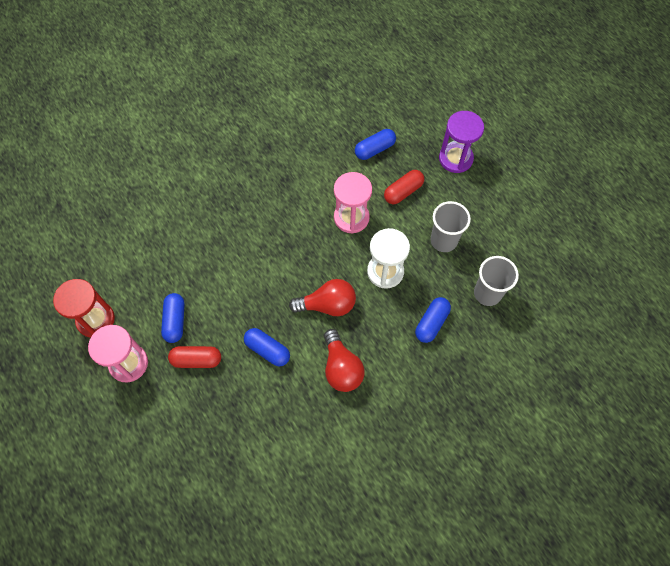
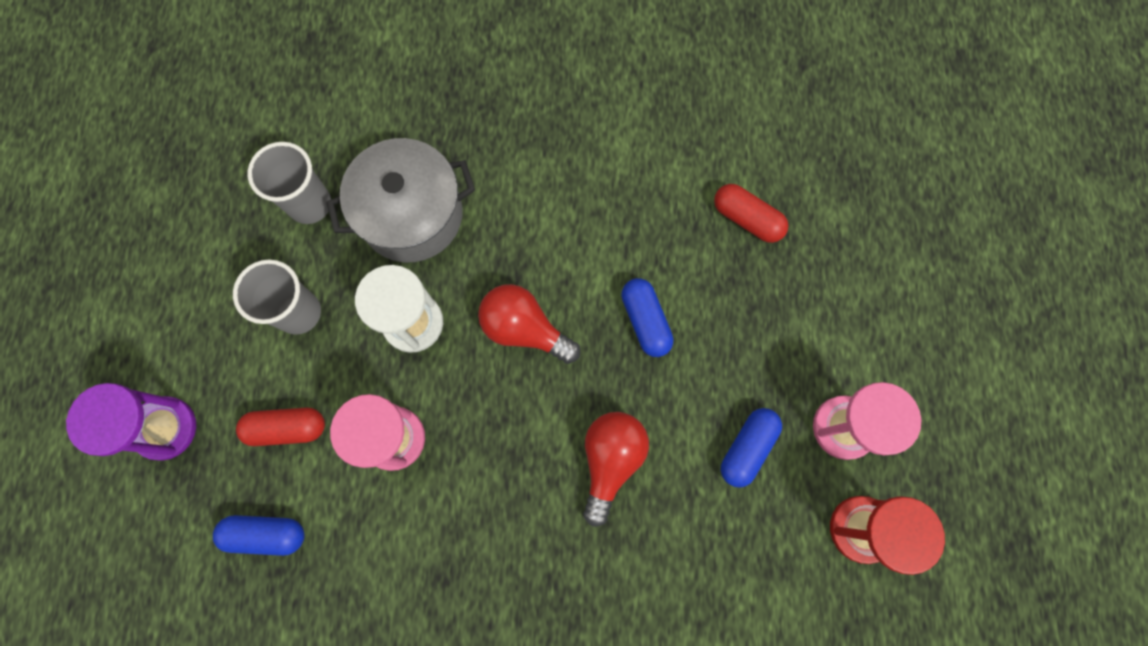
camera: 145 degrees left, 10 degrees up
red capsule [168,346,221,368] -> red capsule moved to [714,184,789,243]
red light bulb [324,329,365,392] -> red light bulb moved to [583,412,649,526]
blue capsule [415,297,451,343] -> grey pot [326,138,475,262]

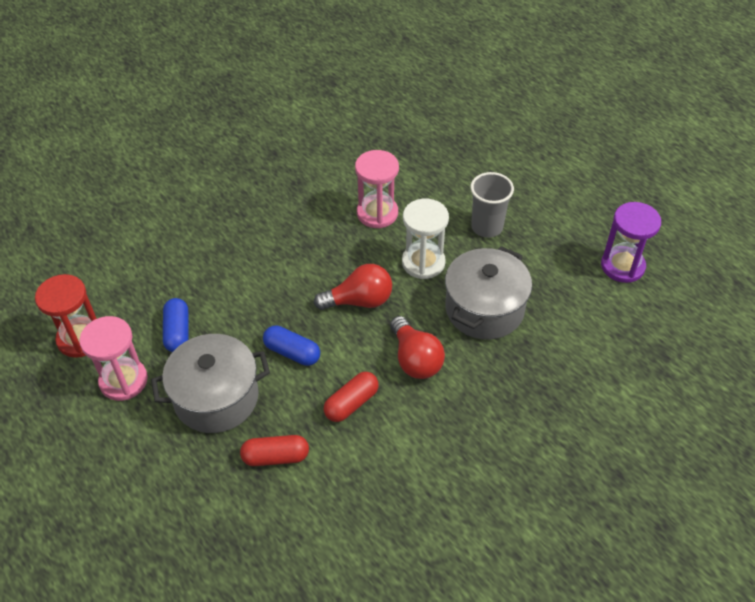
camera: 140 degrees right, 25 degrees down
purple hourglass [66,383,196,461] -> purple hourglass moved to [601,202,661,283]
blue capsule [213,515,304,556] -> none
red capsule [236,407,325,446] -> red capsule moved to [324,372,379,422]
grey cup [247,142,331,224] -> none
red light bulb [583,412,649,526] -> red light bulb moved to [390,316,445,379]
none -> grey pot [151,334,270,433]

